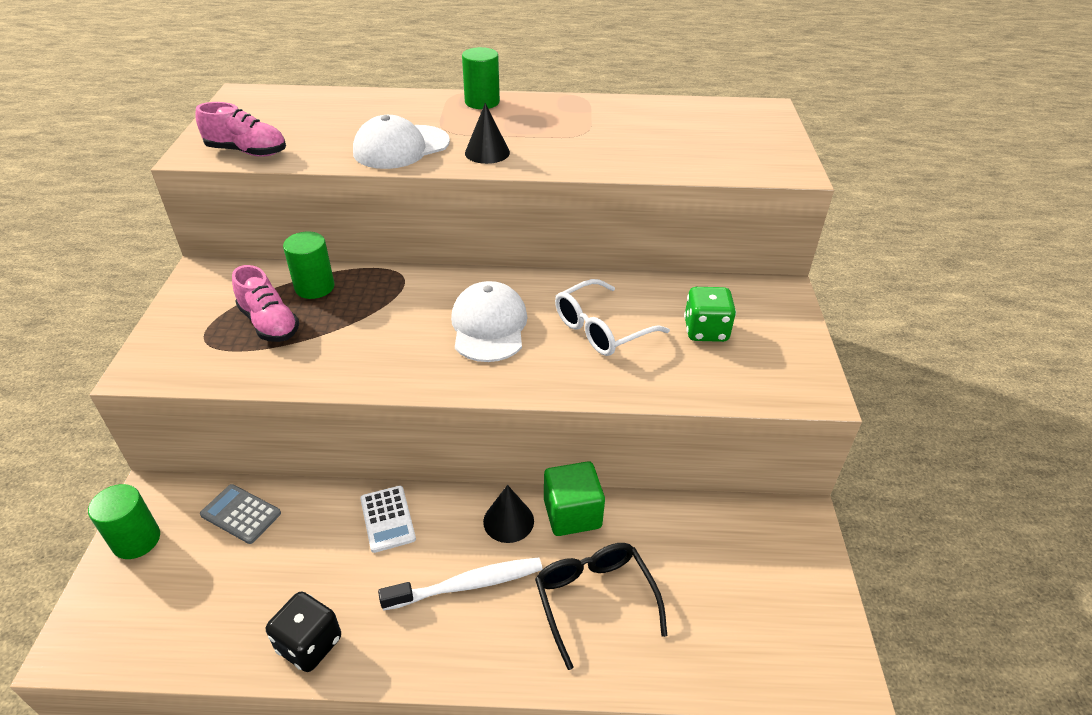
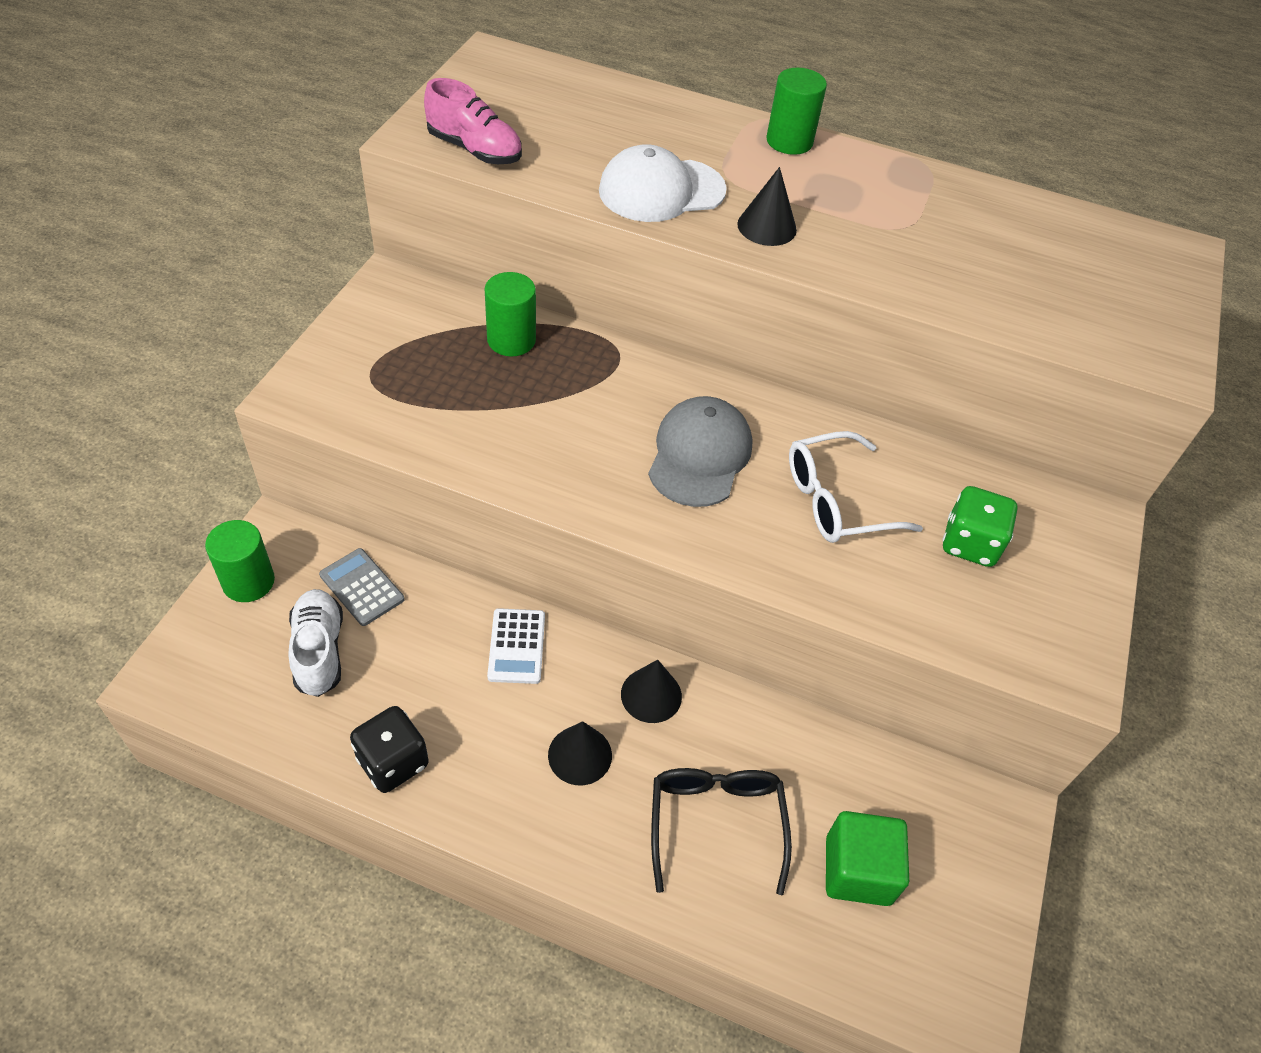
camera: 15 degrees right, 10 degrees up
pink shoe [232,265,299,342] -> none
white toothbrush [378,557,542,611] -> black cone [548,721,612,785]
white cap [451,281,527,362] -> grey cap [648,396,753,507]
green cube [544,461,605,536] -> green cube moved to [826,811,909,906]
none -> white shoe [288,589,343,697]

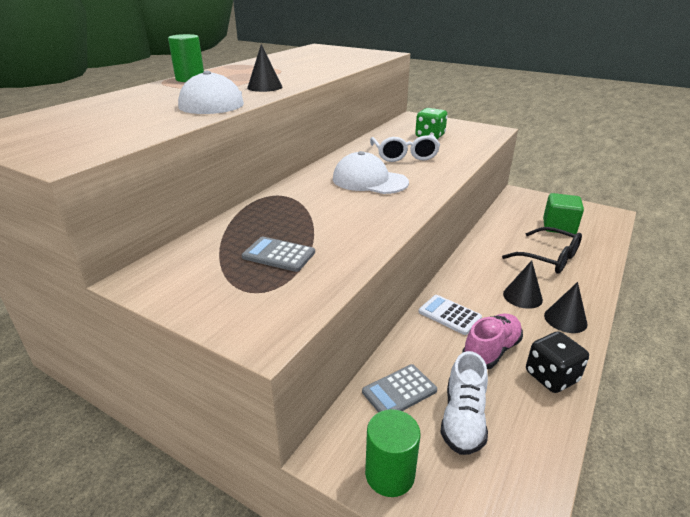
camera: 75 degrees left, 20 degrees down
white shoe [288,589,343,697] -> white shoe turned 75 degrees counterclockwise [440,351,488,455]
pink shoe [424,78,522,164] -> pink shoe moved to [462,314,523,369]
green cylinder [485,272,536,356] -> none
white calculator [487,608,545,684] -> white calculator turned 150 degrees counterclockwise [419,295,482,335]
black cone [621,660,682,723] -> black cone moved to [544,282,587,333]
grey cap [648,396,753,507] -> white cap [333,151,409,194]
black glasses [651,768,792,895] -> black glasses turned 150 degrees counterclockwise [502,227,582,274]
none -> grey calculator [242,237,315,272]

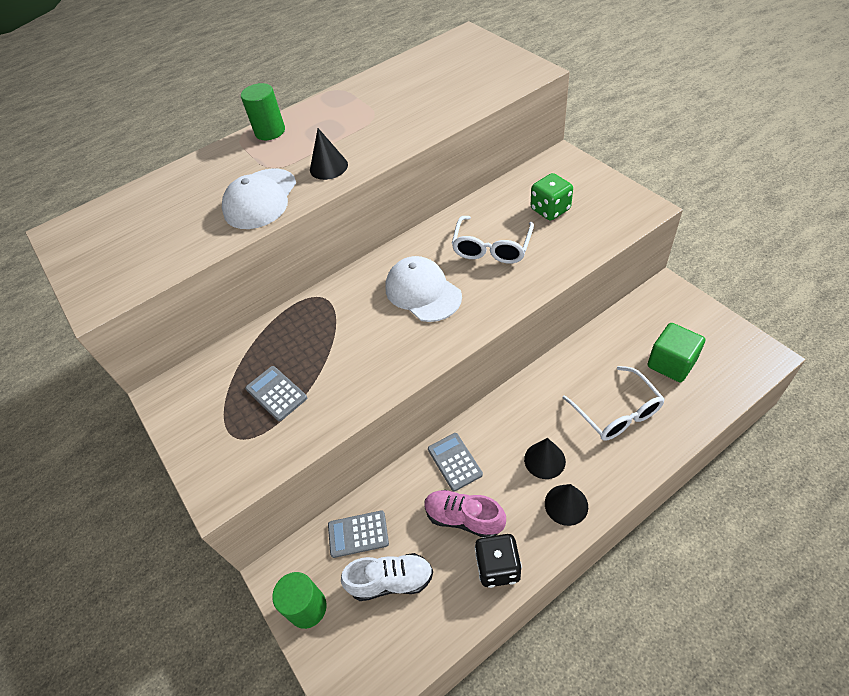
camera: 30 degrees right, 20 degrees up
white calculator [419,295,482,335] -> grey calculator [428,433,483,491]
white shoe [440,351,488,455] -> white shoe turned 135 degrees counterclockwise [341,553,433,601]
pink shoe [462,314,523,369] -> pink shoe turned 135 degrees counterclockwise [424,490,506,537]
black glasses [502,227,582,274] -> white glasses [563,366,665,441]

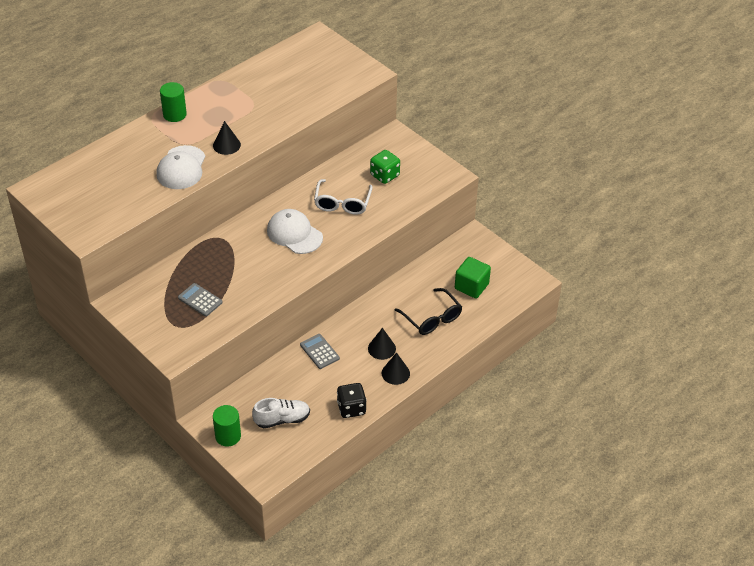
camera: 15 degrees left, 5 degrees down
grey calculator [328,510,389,558] -> none
pink shoe [424,490,506,537] -> none
white glasses [563,366,665,441] -> black glasses [395,288,462,335]

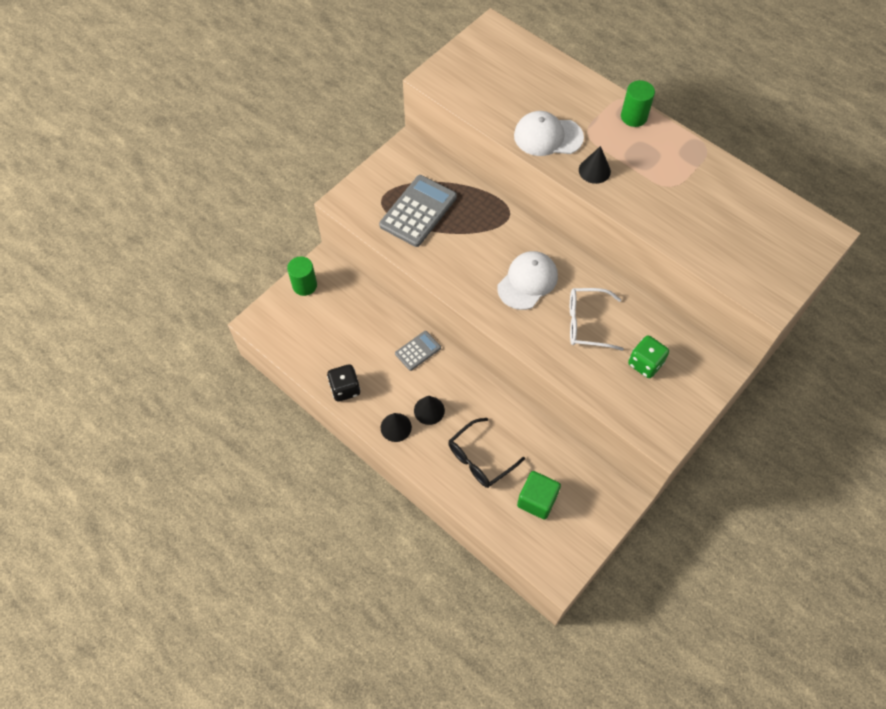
camera: 85 degrees right, 15 degrees up
grey calculator [178,283,223,316] -> grey calculator [379,175,457,247], size x1.83
white shoe [252,398,310,428] -> none

